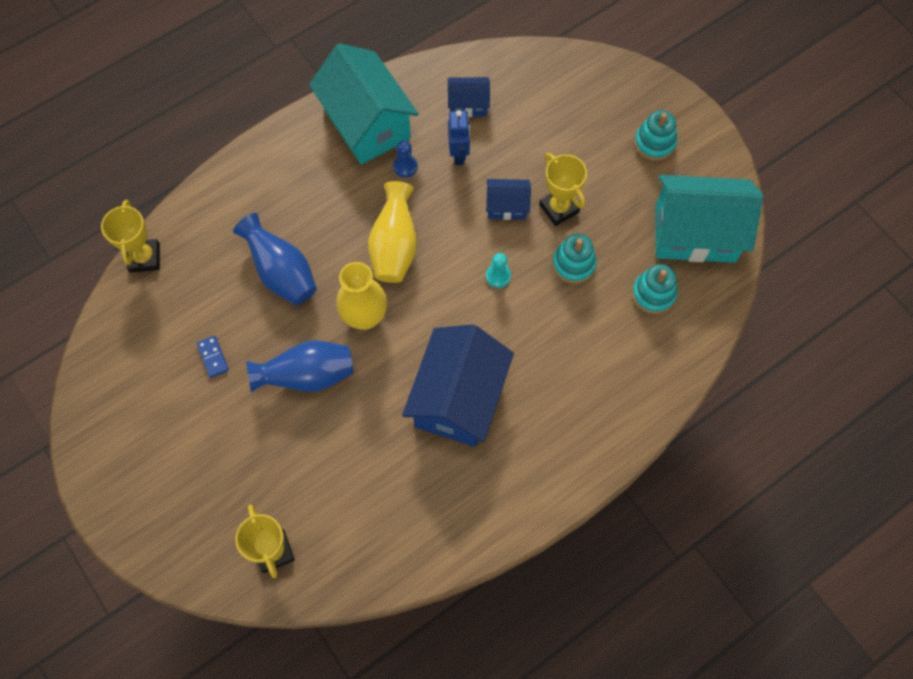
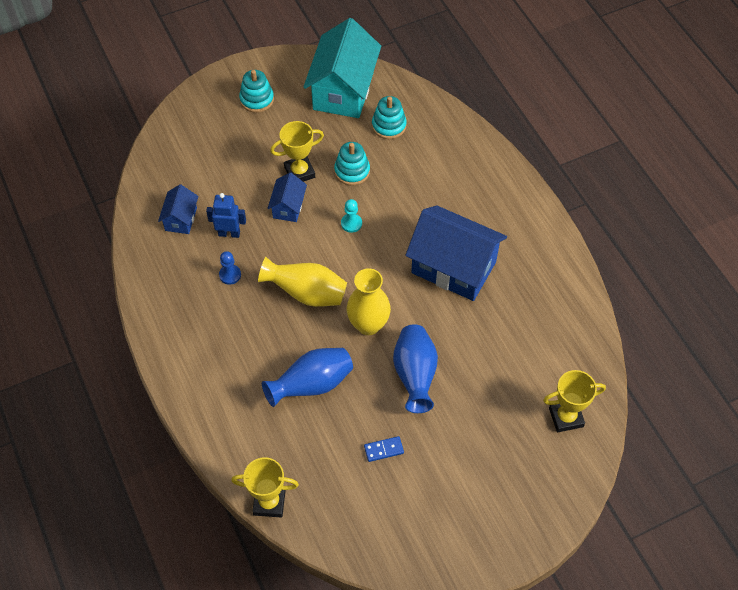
camera: 80 degrees left, 10 degrees down
turquoise house [309,43,419,165] -> none

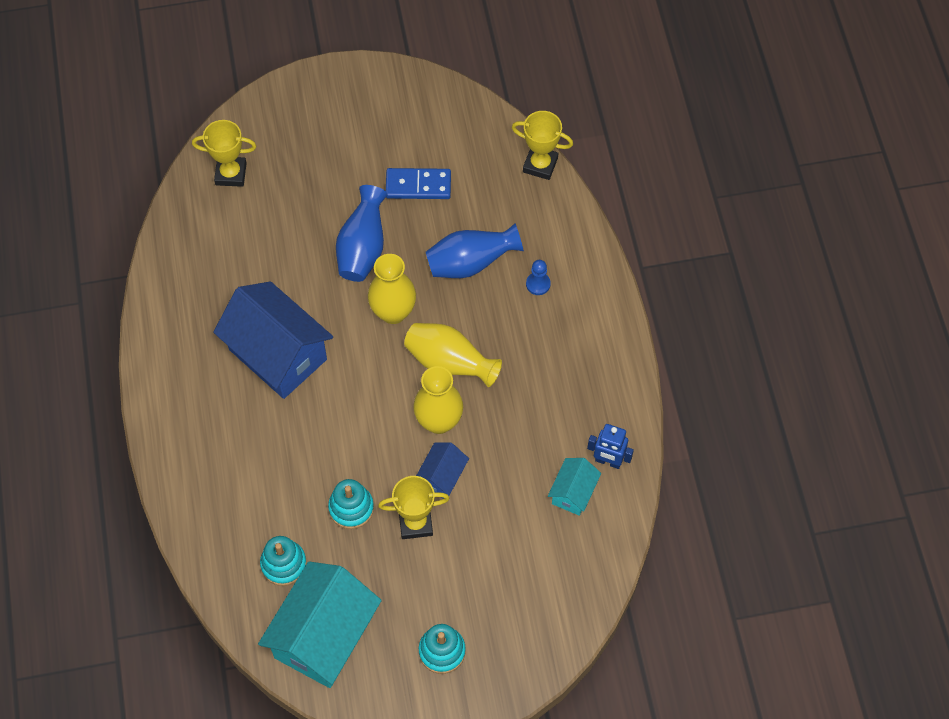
camera: 165 degrees left, 5 degrees up
blue house [158,184,198,234] -> turquoise house [548,458,601,516]
blue robot [206,193,246,238] -> blue robot moved to [587,424,634,469]
blue pawn [219,251,241,285] -> blue pawn moved to [526,260,551,295]
turquoise pawn [341,199,362,233] -> none
blue domino [364,436,404,462] -> blue domino [386,168,451,199], size x1.74
none -> yellow vase [413,366,463,434]

